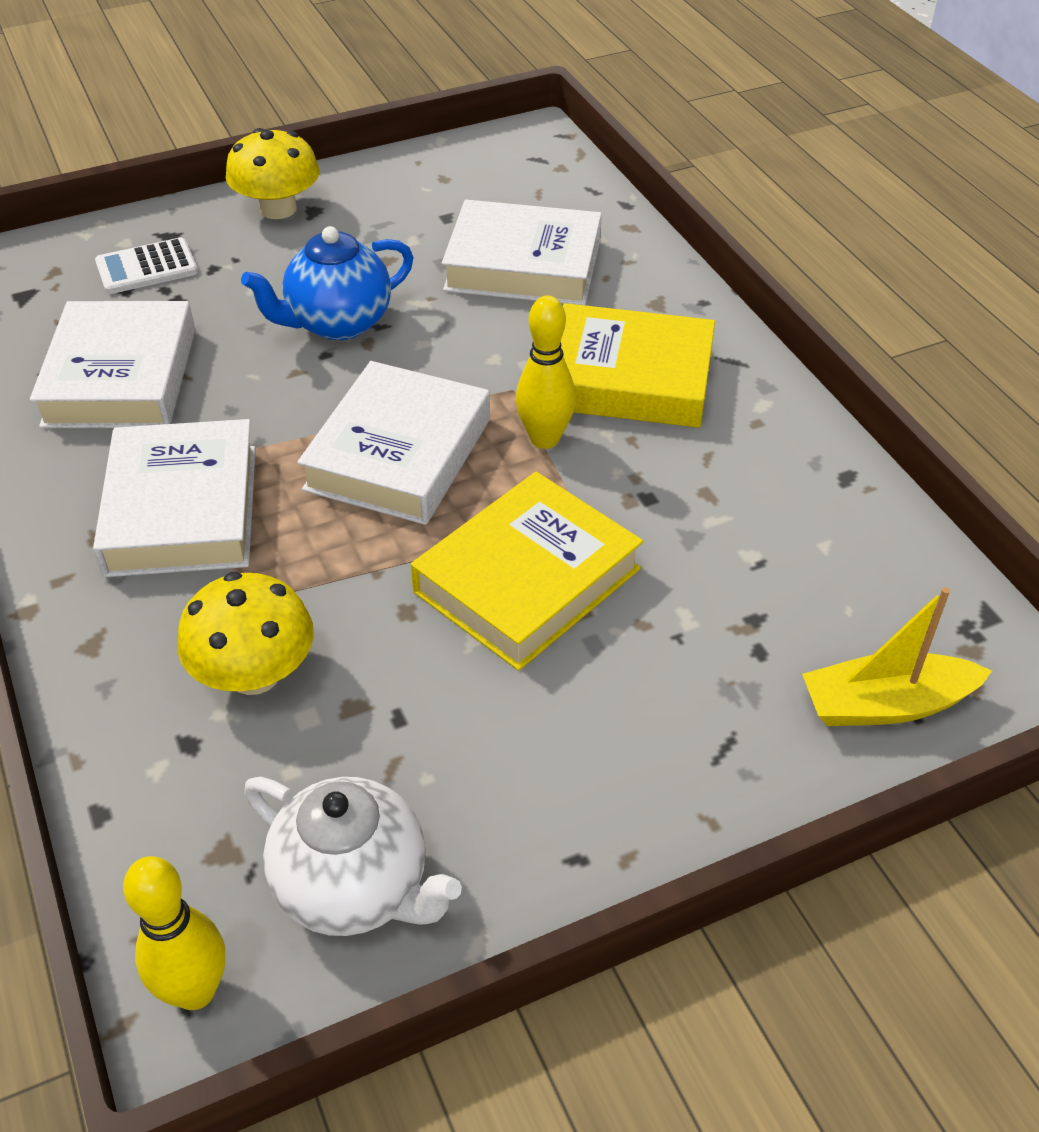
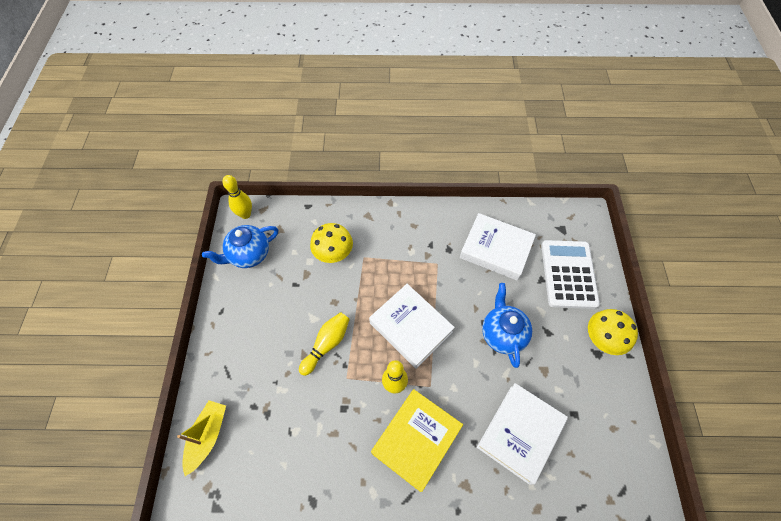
camera: 115 degrees right, 15 degrees up
white book [93,419,256,577] -> none
white calculator [95,237,198,294] -> white calculator [541,240,600,309], size x1.80
white teapot [244,777,462,936] -> blue teapot [202,225,278,268]
yellow book [411,472,643,671] -> yellow bowling pin [299,312,350,376]

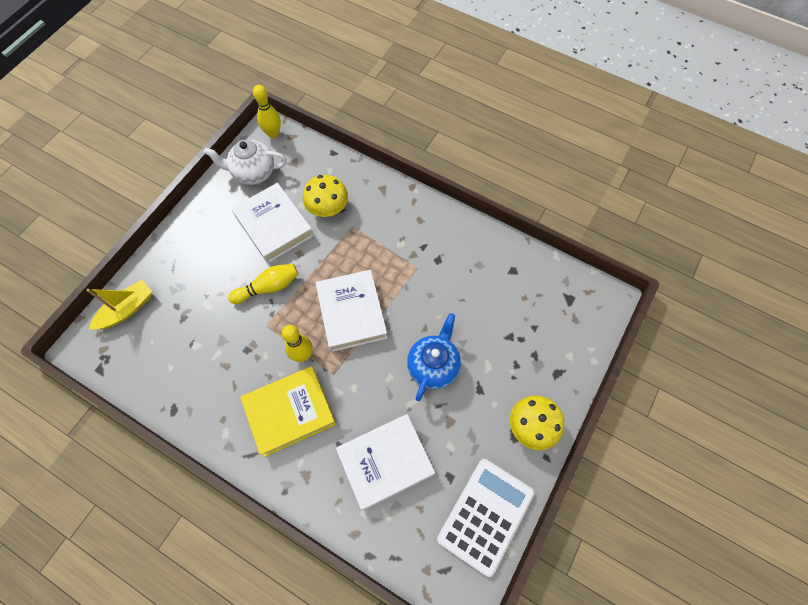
camera: 30 degrees right, 5 degrees up
blue teapot [202,225,278,268] -> white teapot [204,140,287,185]
white book [460,213,536,281] -> white book moved to [231,183,314,263]
white calculator [541,240,600,309] -> white calculator moved to [437,459,535,577]

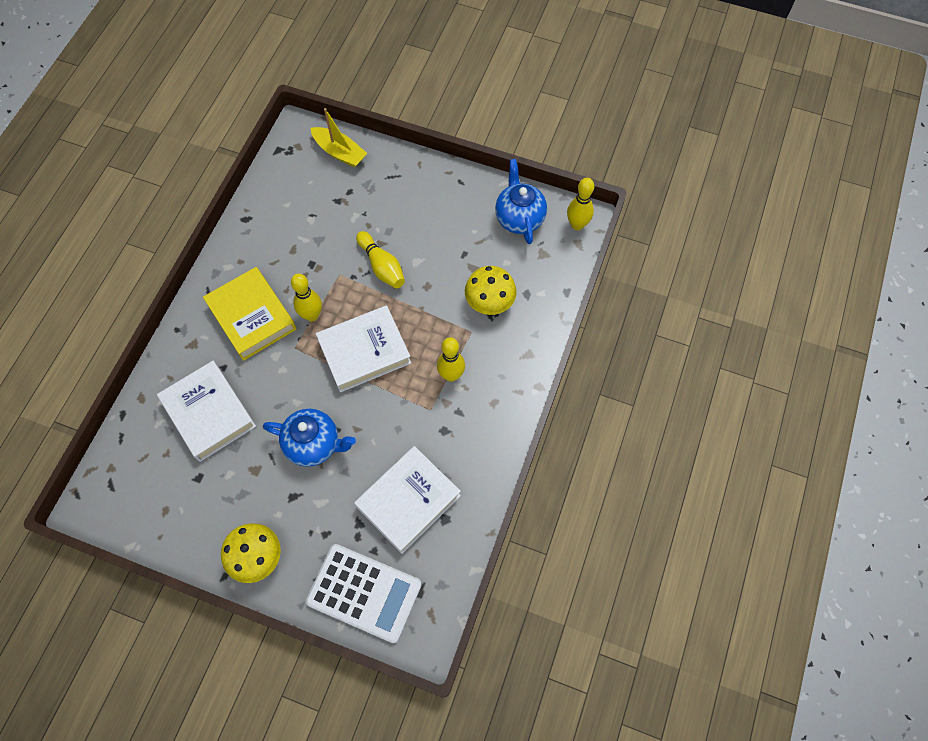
camera: 80 degrees right, 0 degrees up
white teapot [204,140,287,185] -> blue teapot [495,159,547,244]
white book [231,183,314,263] -> white book moved to [354,446,461,554]
white calculator [437,459,535,577] -> white calculator moved to [306,544,422,643]
none -> yellow bowling pin [437,337,465,382]

